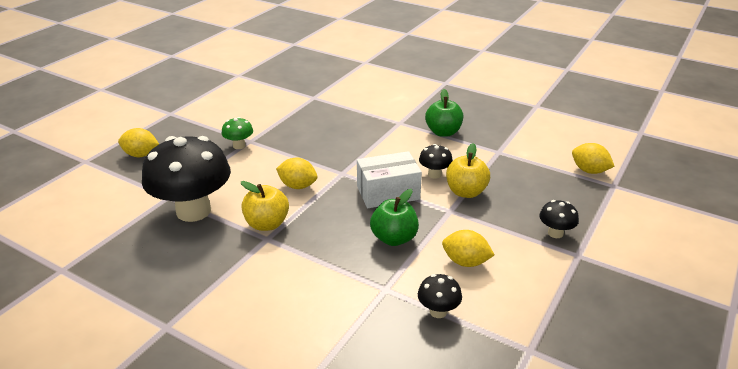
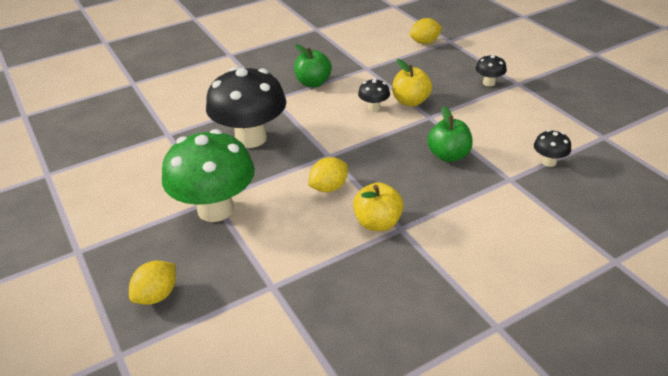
camera: 60 degrees left, 5 degrees up
black mushroom [142,136,231,222] -> black mushroom moved to [206,67,286,148]
green mushroom [221,117,253,149] -> green mushroom [162,129,255,222], size x2.32
white box [357,151,422,208] -> none
yellow lemon [442,230,495,267] -> none

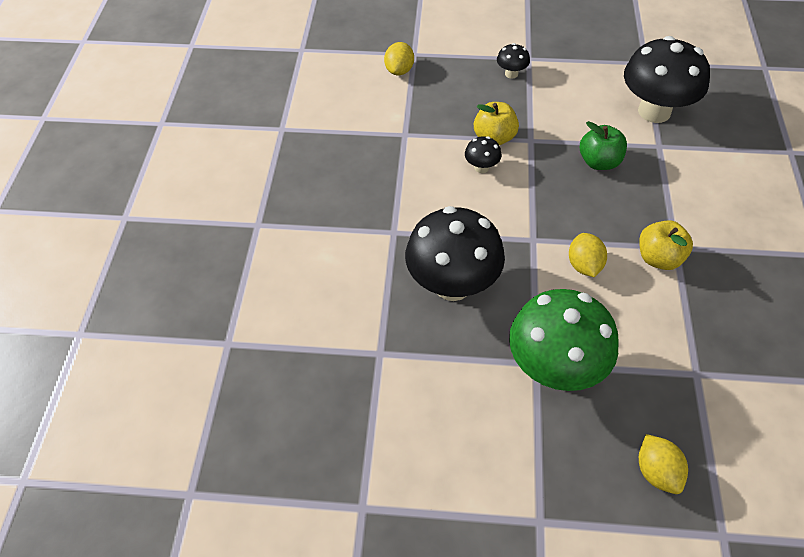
camera: 55 degrees left, 15 degrees up
green apple [294,44,332,87] -> none
black mushroom [534,130,571,167] -> black mushroom [624,36,710,123], size x2.32

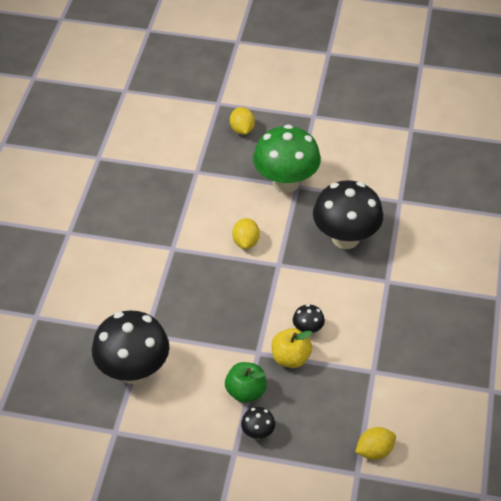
camera: 175 degrees left, 5 degrees down
yellow lemon [384,42,414,75] -> yellow lemon turned 45 degrees clockwise [355,427,396,460]
green apple [580,121,627,170] -> green apple moved to [225,362,267,403]
yellow apple [639,220,693,270] -> none

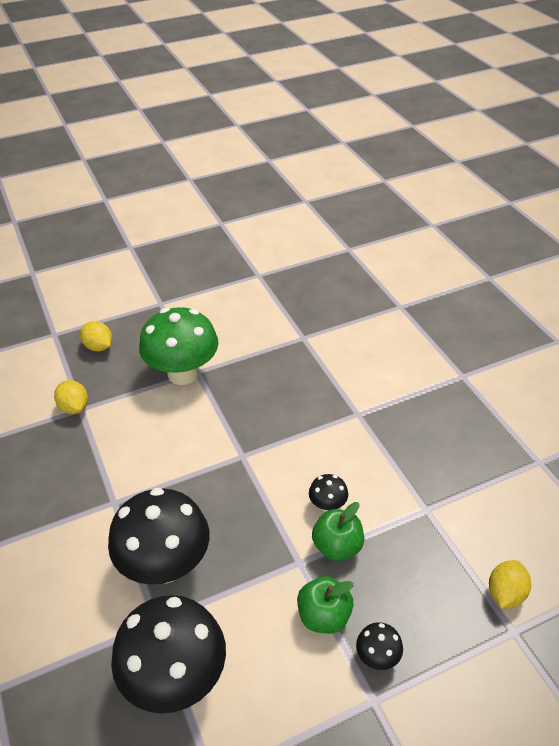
camera: 35 degrees left, 5 degrees down
yellow lemon [232,218,260,249] -> yellow lemon moved to [54,380,88,414]
yellow apple [272,328,312,368] -> green apple [312,502,364,561]
black mushroom [313,180,383,249] -> black mushroom moved to [108,488,209,585]

